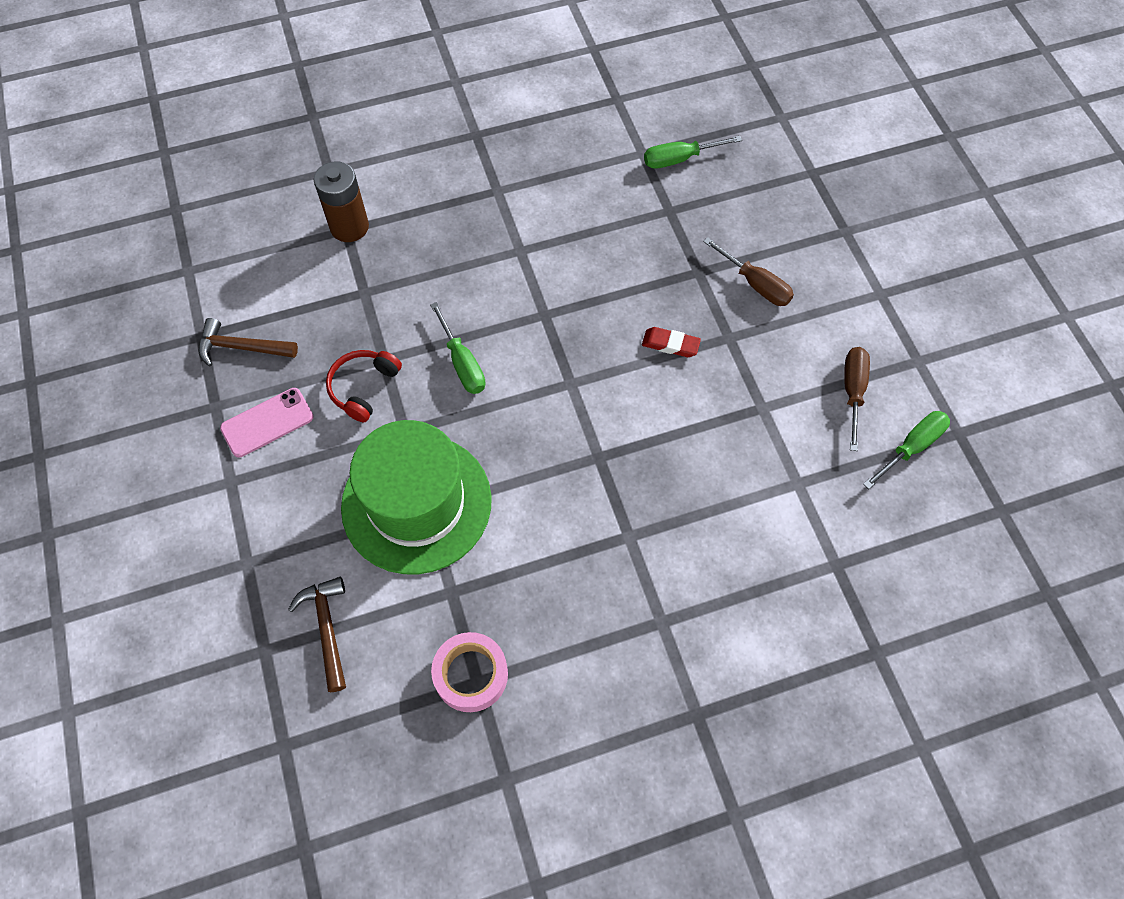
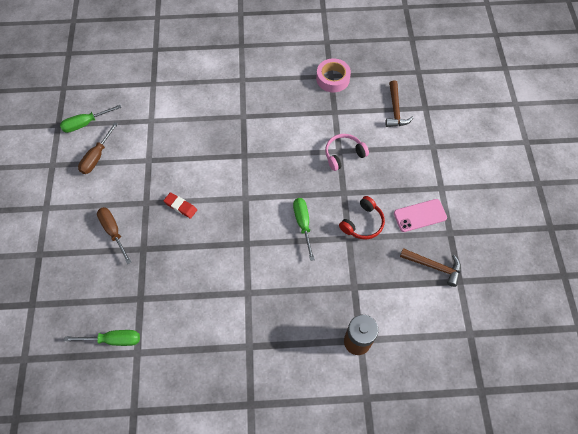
camera: 165 degrees left, 0 degrees up
green hat [341,420,492,574] -> pink headphones [325,134,369,171]

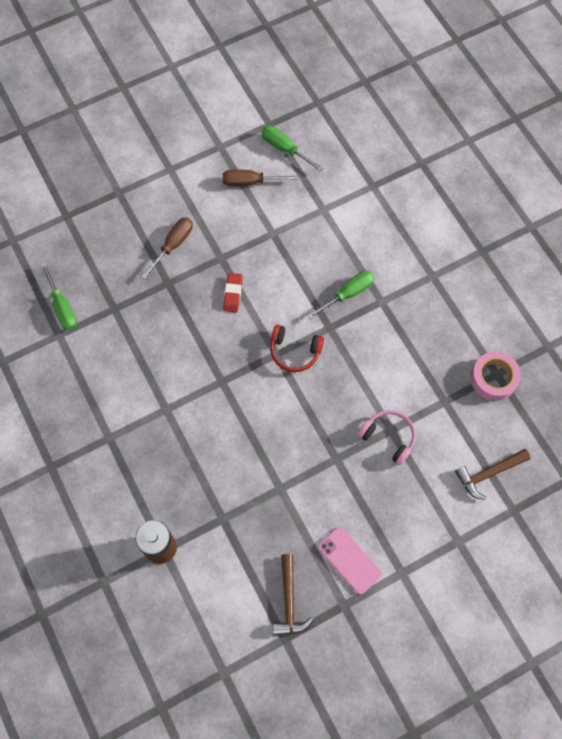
camera: 65 degrees right, 5 degrees up
green screwdriver [293,198,315,261] -> green screwdriver moved to [308,270,375,319]
red headphones [339,196,385,240] -> red headphones moved to [270,325,324,372]

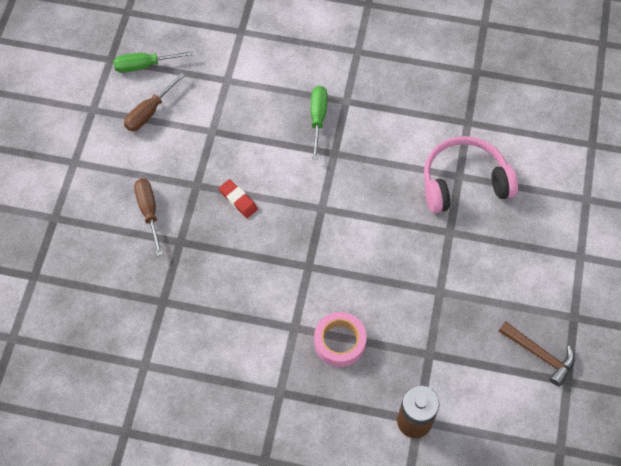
camera: 50 degrees left, 5 degrees down
green screwdriver [41,262,77,331] -> none
red headphones [270,325,324,372] -> none
pink phone [318,527,382,594] -> none
pink headphones [358,410,416,465] -> pink headphones [424,136,518,213], size x1.63
brown hammer [455,449,531,500] -> none
pink tape [471,351,521,401] -> pink tape moved to [314,312,367,367]

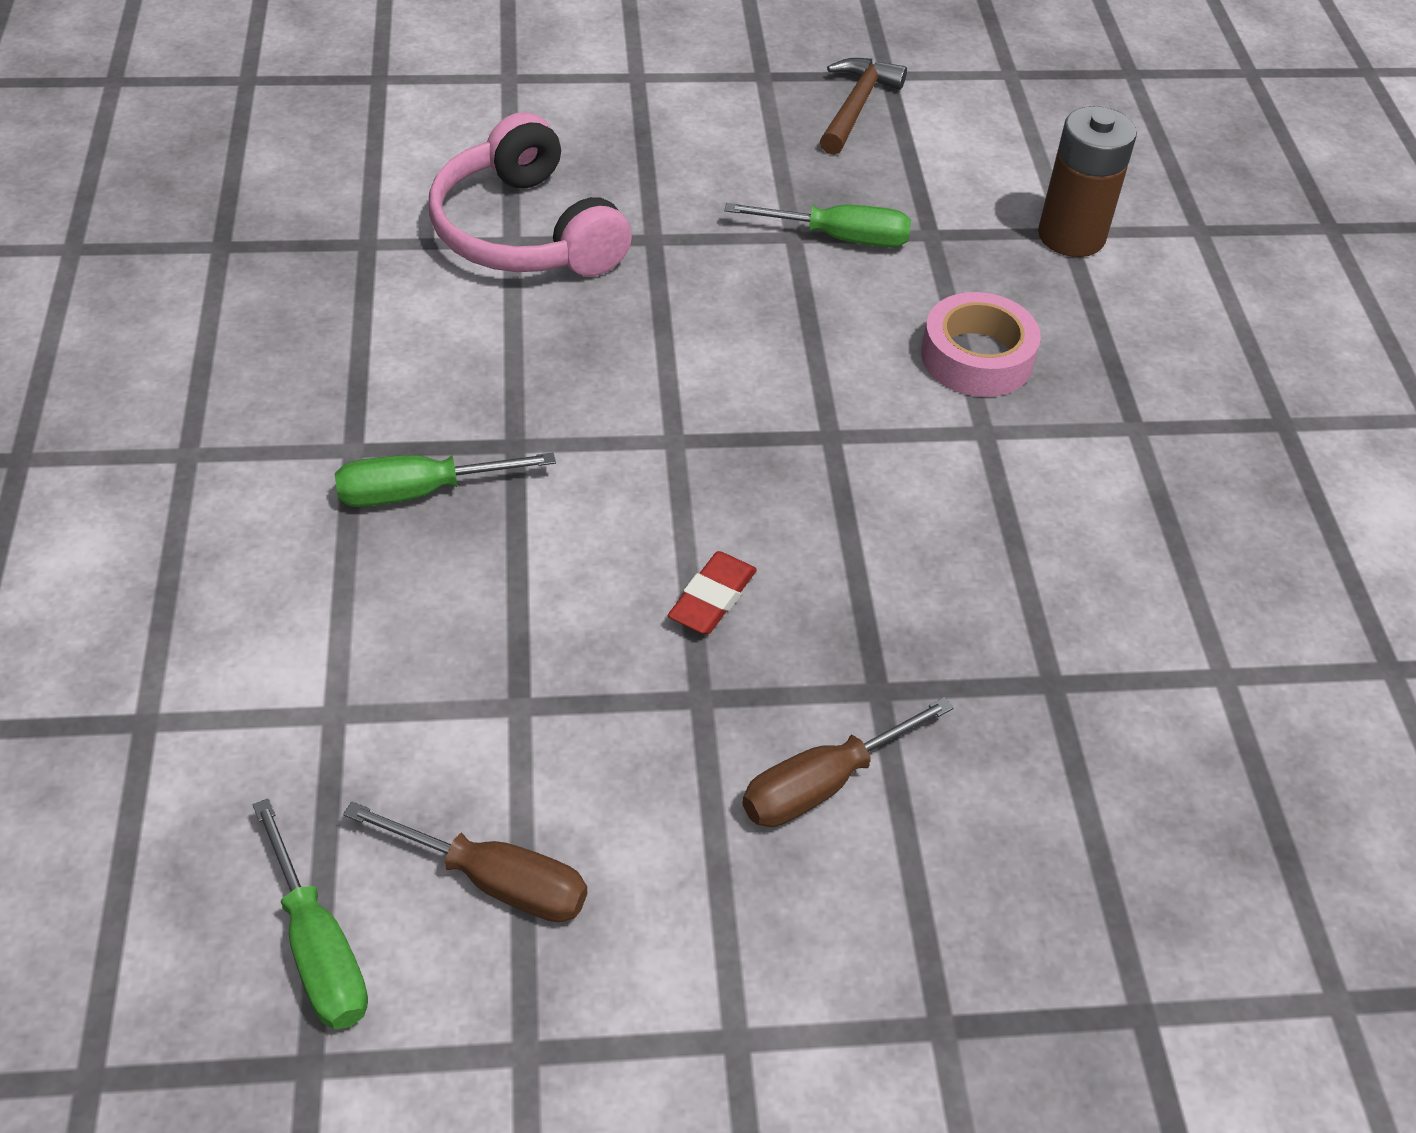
camera: 110 degrees left, 15 degrees down
none -> green screwdriver [725,203,911,247]

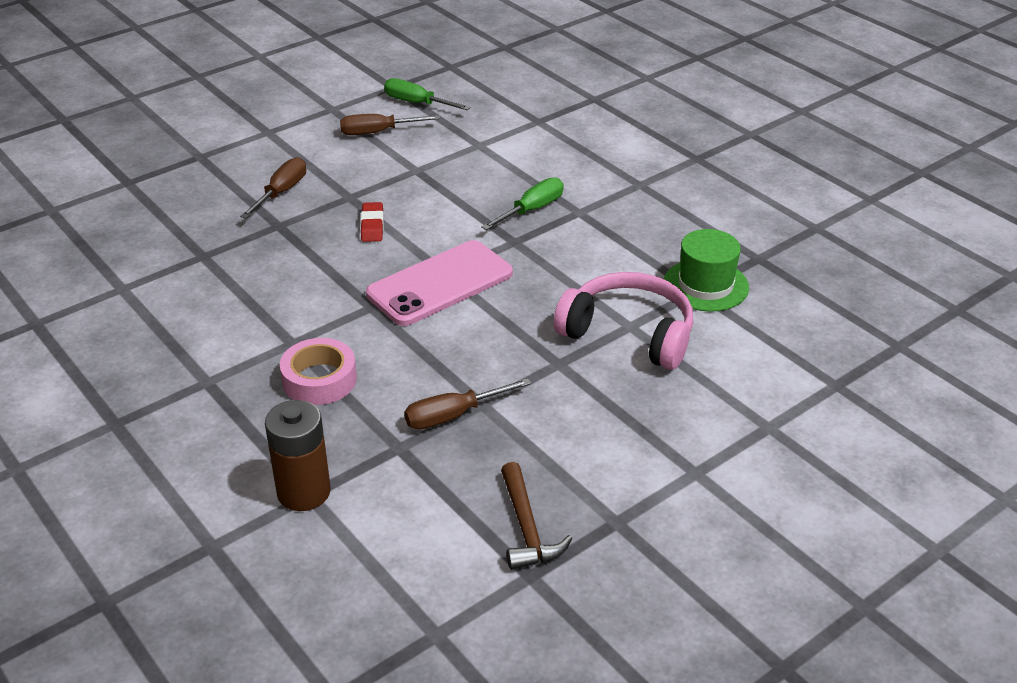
camera: 150 degrees right, 10 degrees down
green screwdriver [725,203,911,247] -> brown screwdriver [404,378,531,429]
none -> pink phone [366,240,513,326]
none -> green hat [664,229,749,312]

